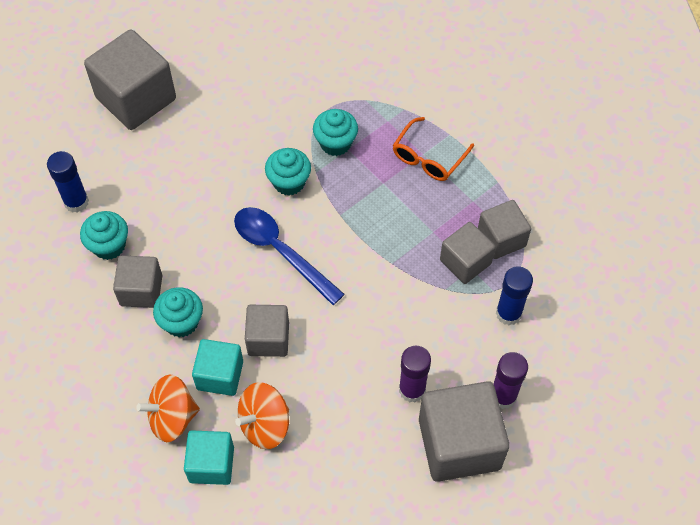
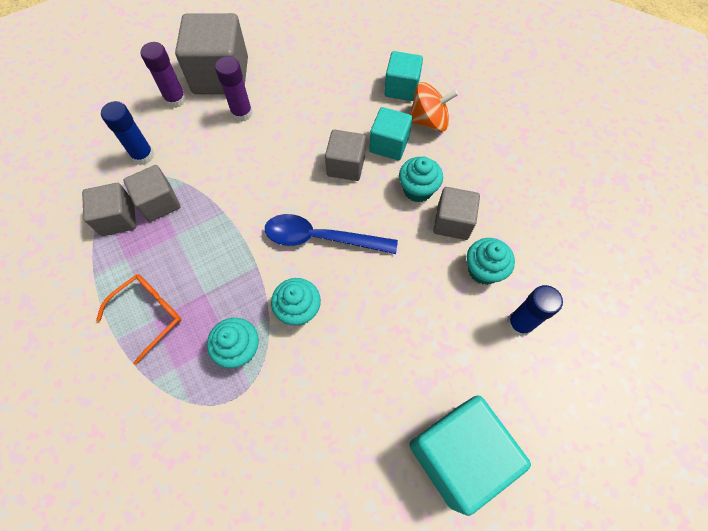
camera: 170 degrees left, 5 degrees up
grey cube [84,29,176,130] -> turquoise cube [409,395,531,516]
blue spoon [234,207,345,305] -> blue spoon turned 135 degrees clockwise [265,214,398,254]
orange spinning top [235,382,289,449] -> none

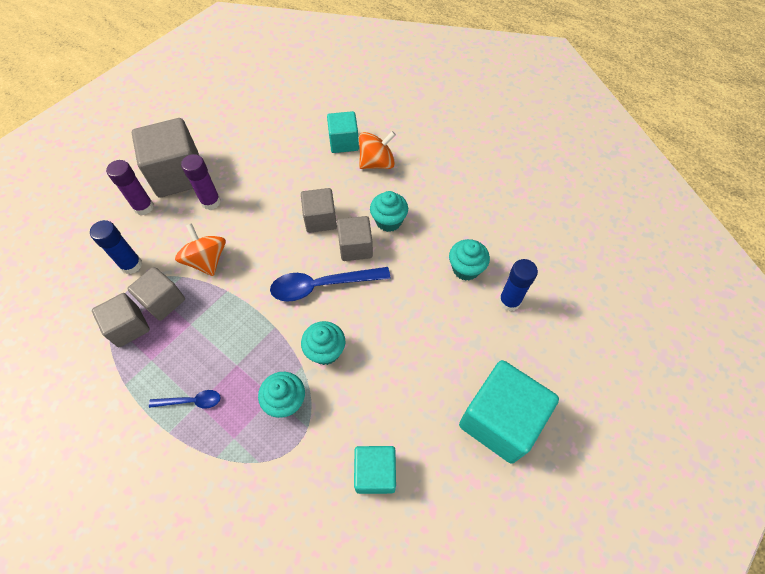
camera: 20 degrees left, 5 degrees down
orange glasses [96,274,182,365] -> blue spoon [149,390,221,409]
turquoise cube [369,107,412,160] -> turquoise cube moved to [354,446,396,494]
grey cube [433,187,480,240] -> grey cube moved to [337,216,373,261]
none -> orange spinning top [175,223,226,276]

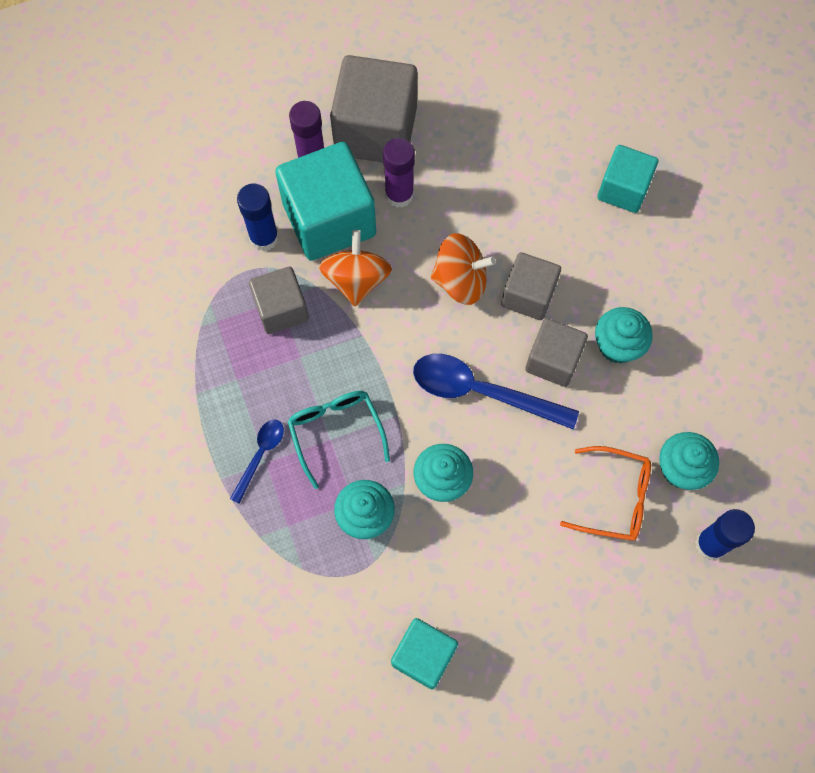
camera: 30 degrees right, 10 degrees up
grey cube [92,293,150,347] -> none
blue spoon [149,390,221,409] -> blue spoon turned 90 degrees counterclockwise [230,420,284,504]
orange spinning top [359,131,396,169] -> orange spinning top moved to [431,233,496,305]
turquoise cube [459,360,559,464] -> turquoise cube moved to [275,142,376,261]
none -> turquoise glasses [287,391,390,489]
none -> orange glasses [560,446,651,541]

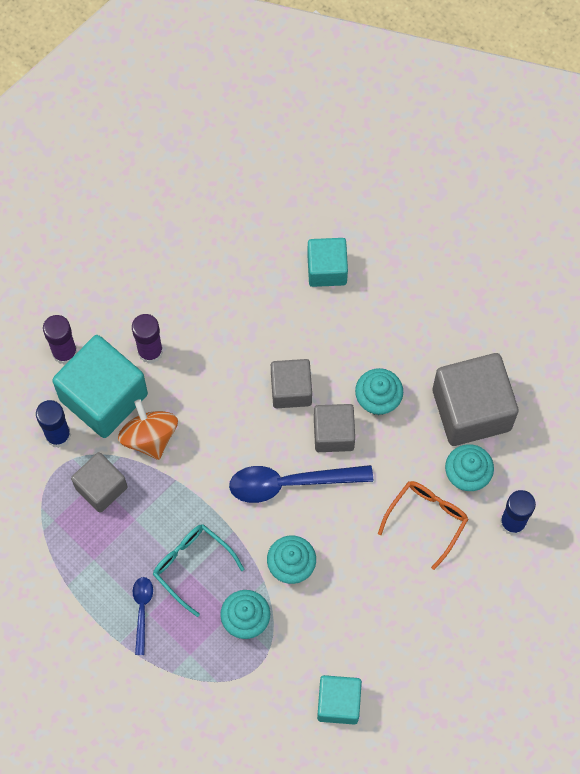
camera: 25 degrees left, 0 degrees up
grey cube [330,55,417,163] -> grey cube moved to [433,353,518,446]
orange spinning top [431,233,496,305] -> none
orange glasses [560,446,651,541] -> orange glasses turned 45 degrees counterclockwise [378,481,468,570]

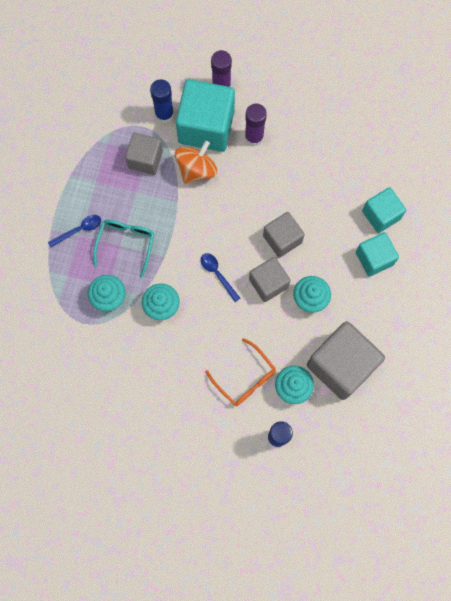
camera: 60 degrees right, 5 degrees up
blue spoon [229,465,373,503] -> blue spoon [201,253,241,302], size x0.53
turquoise cube [317,675,362,725] -> turquoise cube moved to [356,232,399,277]
orange glasses [378,481,468,570] -> orange glasses turned 45 degrees clockwise [205,338,276,406]

